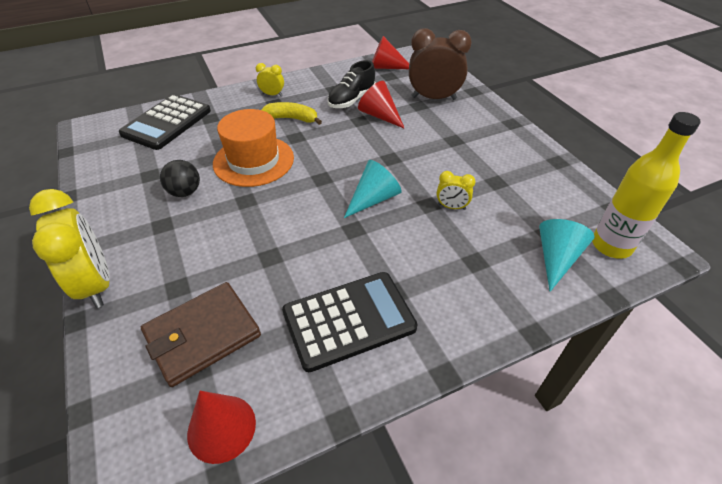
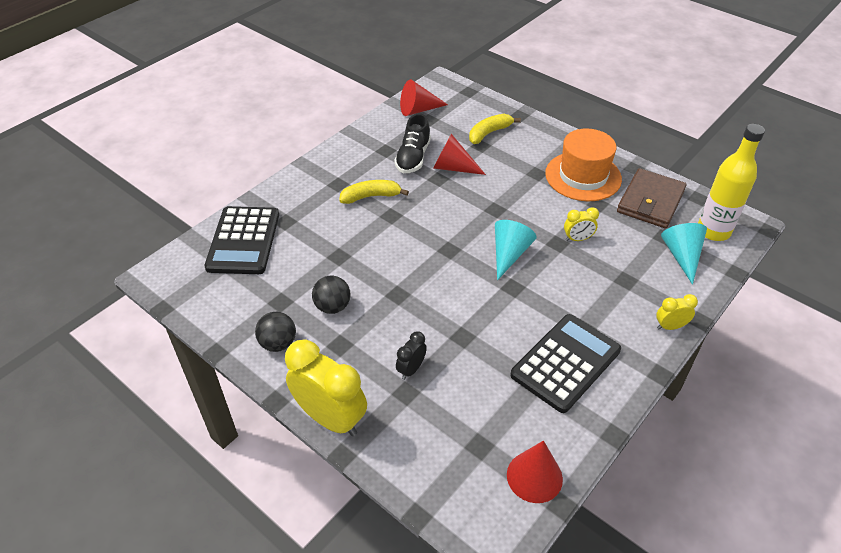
camera: 25 degrees left, 0 degrees up
brown wallet [141,282,261,387] -> brown wallet moved to [617,168,687,228]
orange hat [213,109,294,187] -> orange hat moved to [545,128,622,201]
yellow clock [256,63,284,96] -> yellow clock moved to [656,294,698,330]
brown clock [409,28,472,100] -> yellow banana [469,114,521,144]
none -> black ball [255,312,296,352]
none -> black clock [396,331,427,380]

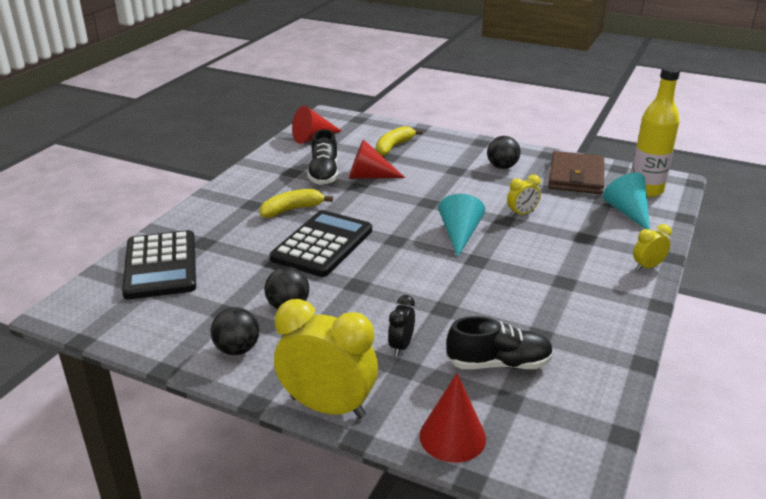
camera: 15 degrees left, 15 degrees down
red cone [507,440,563,503] -> red cone moved to [419,373,486,463]
black calculator [510,314,621,413] -> black calculator moved to [269,210,372,277]
orange hat [545,128,622,201] -> black ball [487,136,520,169]
none -> black shoe [446,316,554,369]

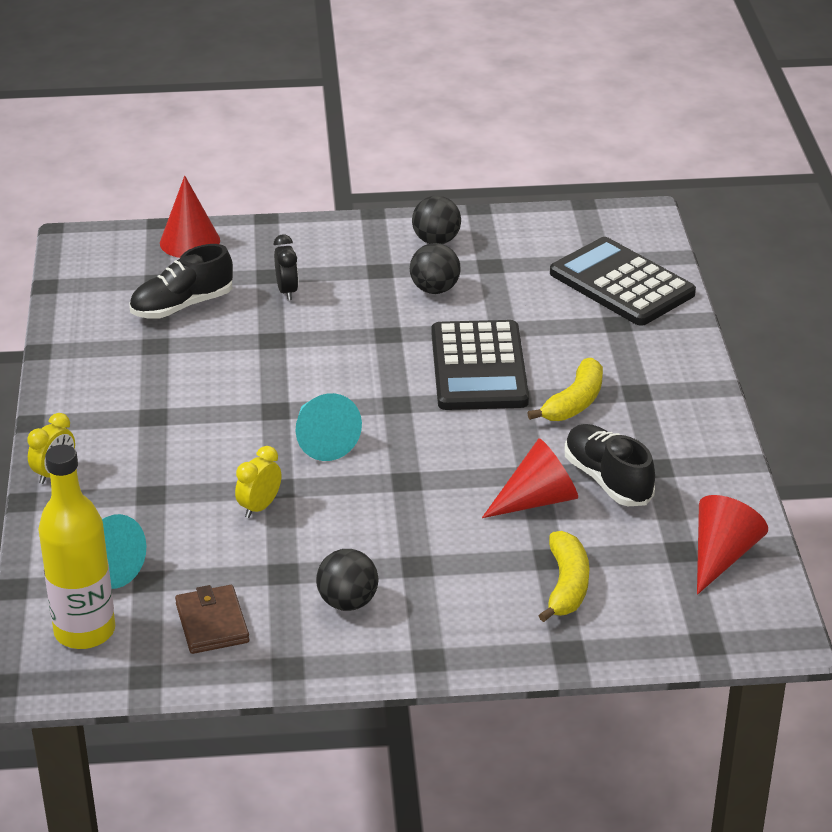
camera: 150 degrees right, 5 degrees up
yellow clock [274,299,378,418] -> none
brown wallet [548,151,604,194] -> brown wallet [175,585,250,654], size x0.62

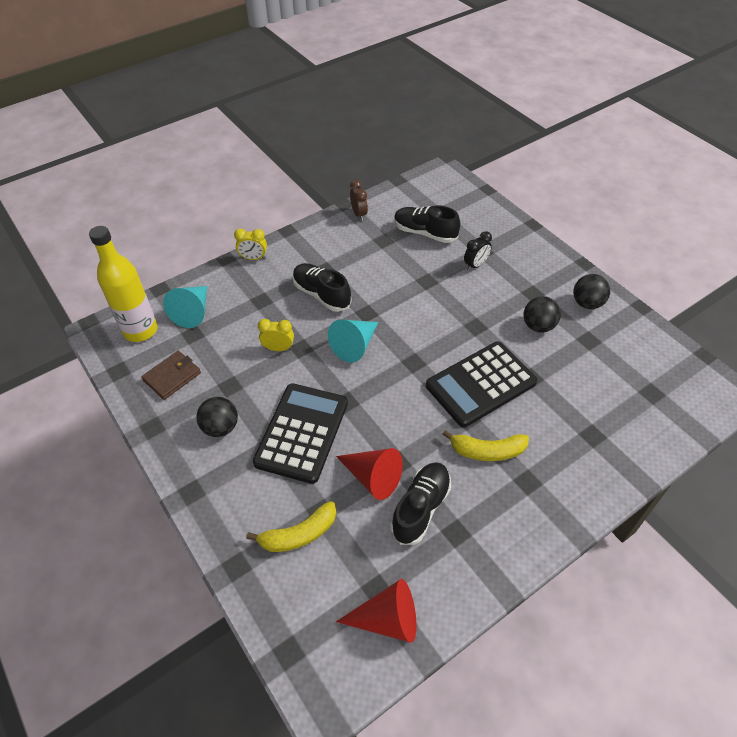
camera: 60 degrees right, 15 degrees up
red cone [160,176,220,258] -> none
black calculator [550,237,696,326] -> black calculator moved to [253,383,348,484]
none -> black shoe [292,263,352,312]
none -> brown clock [350,180,368,221]

